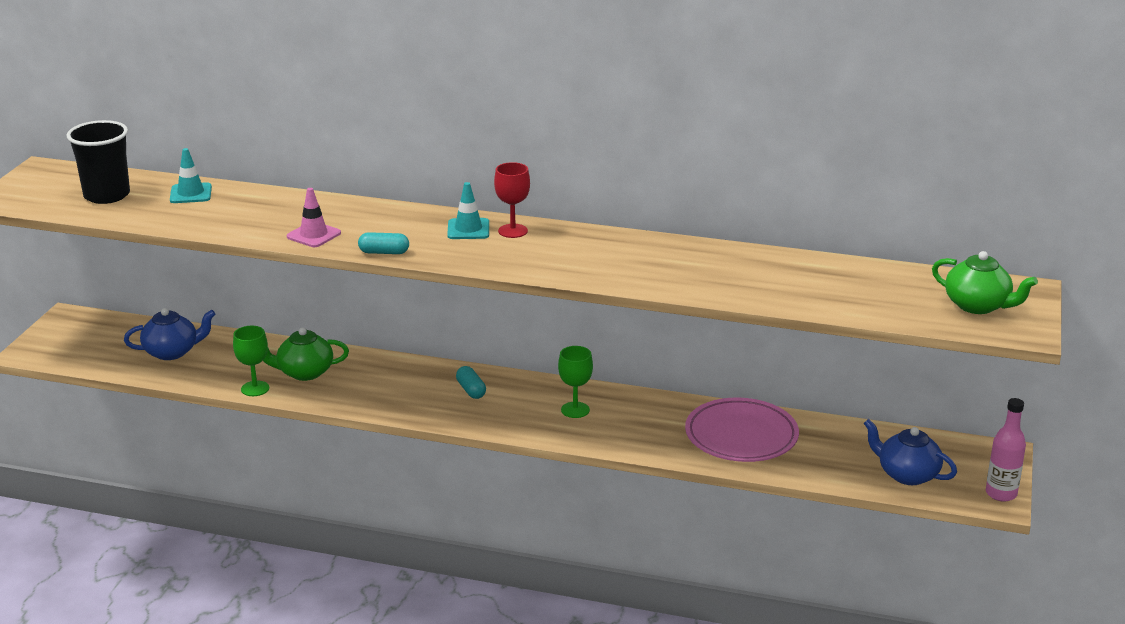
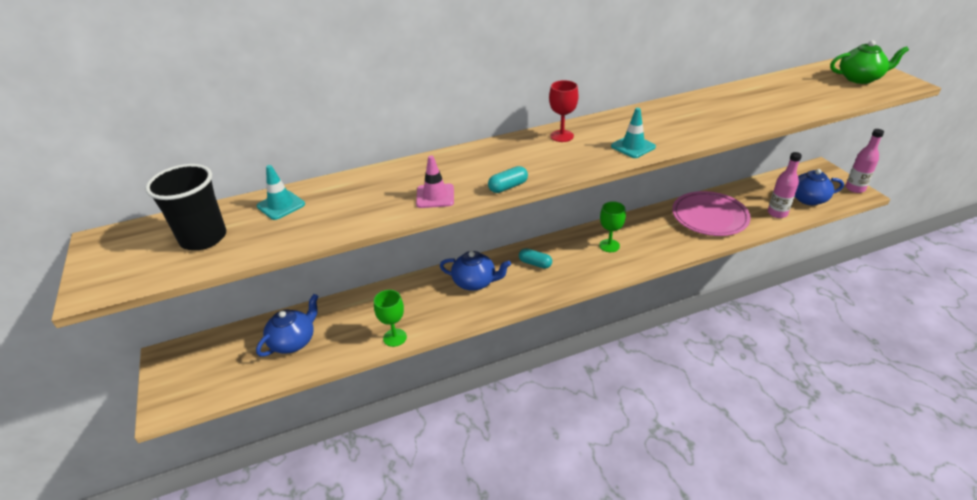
camera: 35 degrees left, 10 degrees up
green teapot [263,327,349,381] -> none
turquoise traffic cone [447,182,489,239] -> turquoise traffic cone moved to [611,108,656,158]
none -> blue teapot [440,251,511,291]
none -> pink bottle [768,152,802,218]

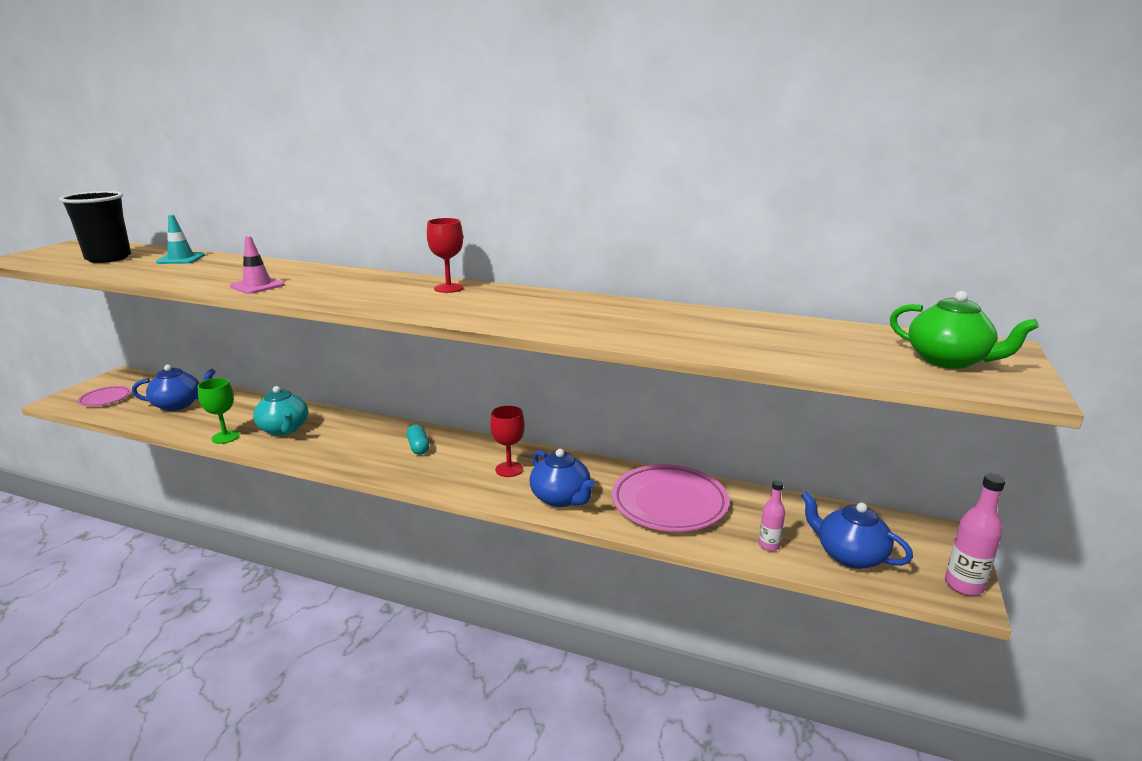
camera: 40 degrees right, 15 degrees down
blue teapot [440,251,511,291] -> blue teapot moved to [530,449,595,507]
turquoise capsule [488,166,528,193] -> none
green goblet [599,201,626,252] -> red goblet [490,406,525,477]
turquoise traffic cone [611,108,656,158] -> none
pink bottle [768,152,802,218] -> pink bottle [758,480,785,551], size x0.64
none -> pink plate [78,386,131,406]
none -> turquoise teapot [253,386,308,436]

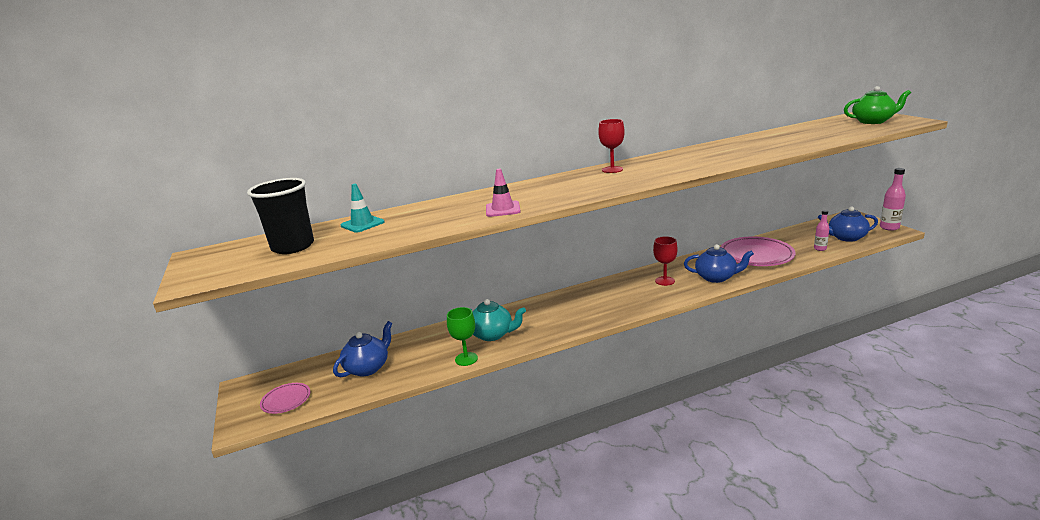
camera: 40 degrees left, 0 degrees up
turquoise capsule [407,425,429,455] -> none

